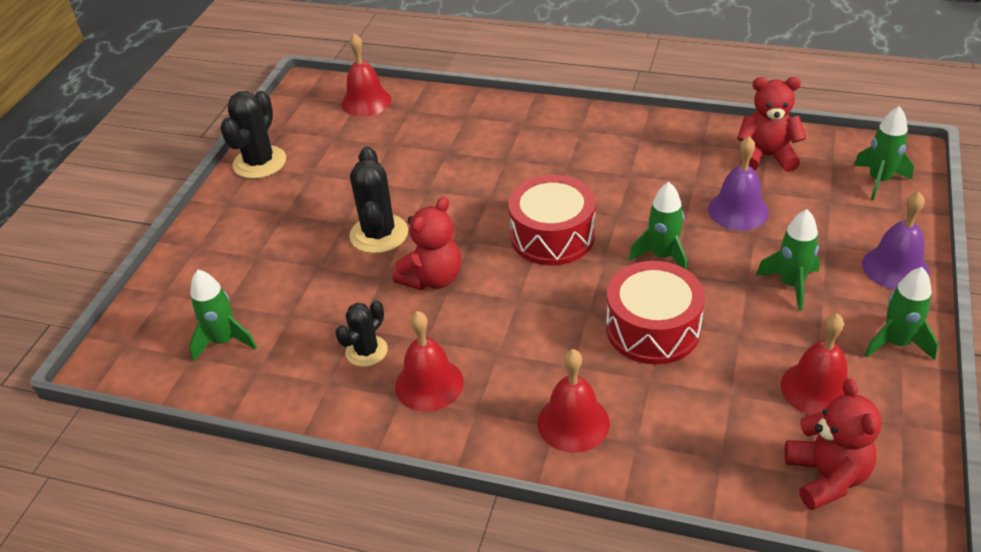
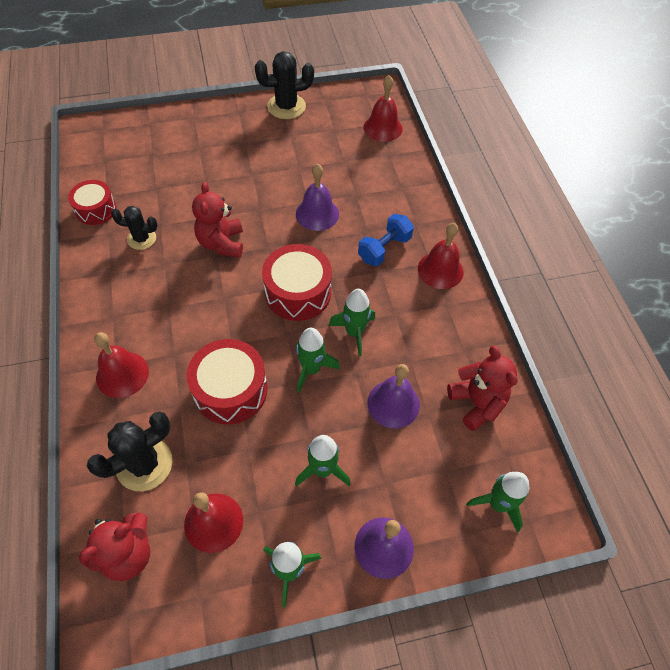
camera: 55 degrees right, 15 degrees up
green rocket [189,270,257,361] -> green rocket moved to [328,289,375,357]
black cactus [350,146,408,254] -> black cactus moved to [87,411,173,491]
red teddy bear [393,197,461,290] -> red teddy bear turned 75 degrees clockwise [192,182,243,258]
red bell [395,311,464,412] -> red bell moved to [418,223,463,289]
none -> red drum [68,180,117,225]
none -> purple bell [296,163,339,231]
none -> blue dumbbell [358,214,414,266]

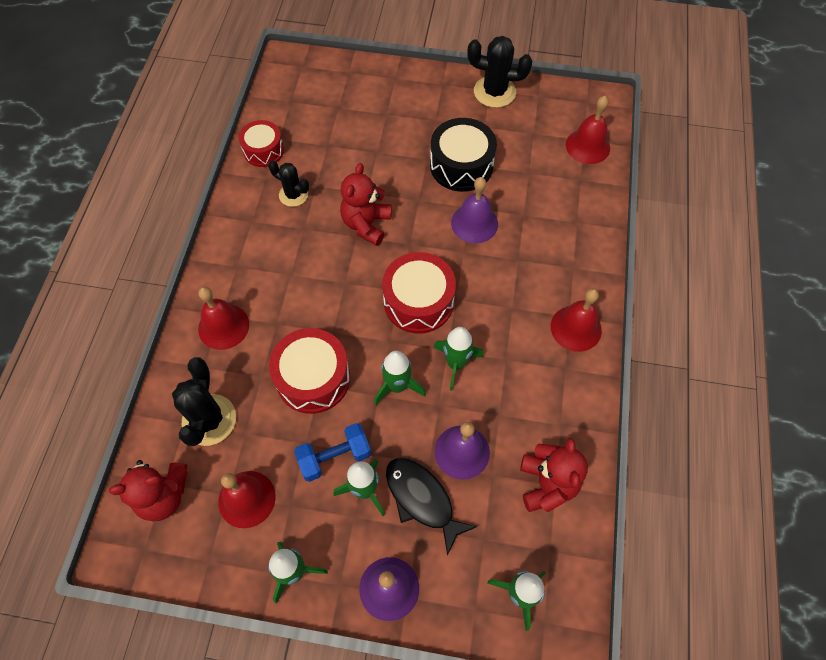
camera: 25 degrees right, 5 degrees up
black cactus [87,411,173,491] -> black cactus turned 75 degrees counterclockwise [172,357,236,446]
blue dumbbell [358,214,414,266] -> blue dumbbell moved to [294,423,371,482]
none -> black fish [386,458,477,556]
none -> black drum [430,118,497,192]

